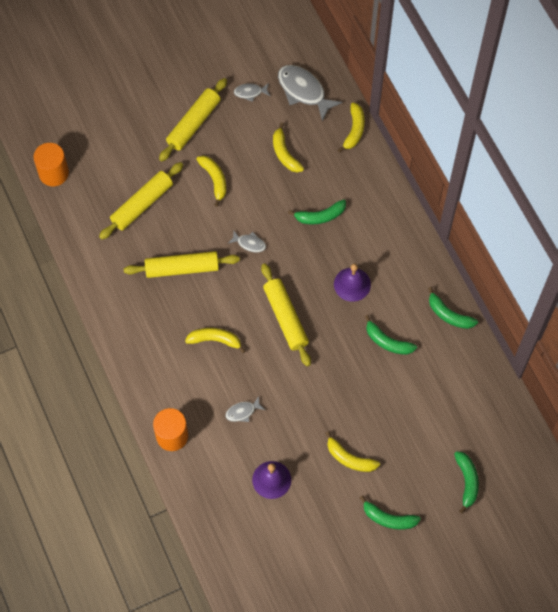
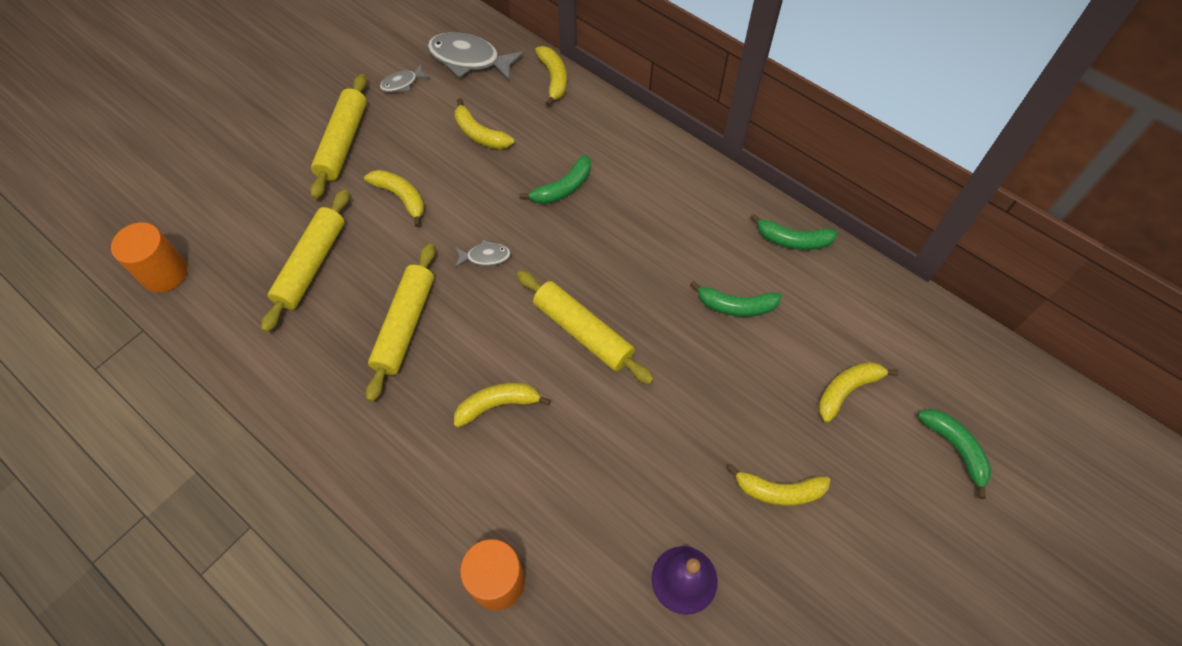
camera: 25 degrees left, 5 degrees down
yellow rolling pin [124,251,240,278] -> yellow rolling pin turned 45 degrees counterclockwise [366,243,435,402]
grey fish [225,396,265,422] -> none
purple bell [334,264,371,302] -> none
green banana [360,495,421,530] -> none
none -> yellow banana [818,362,899,422]

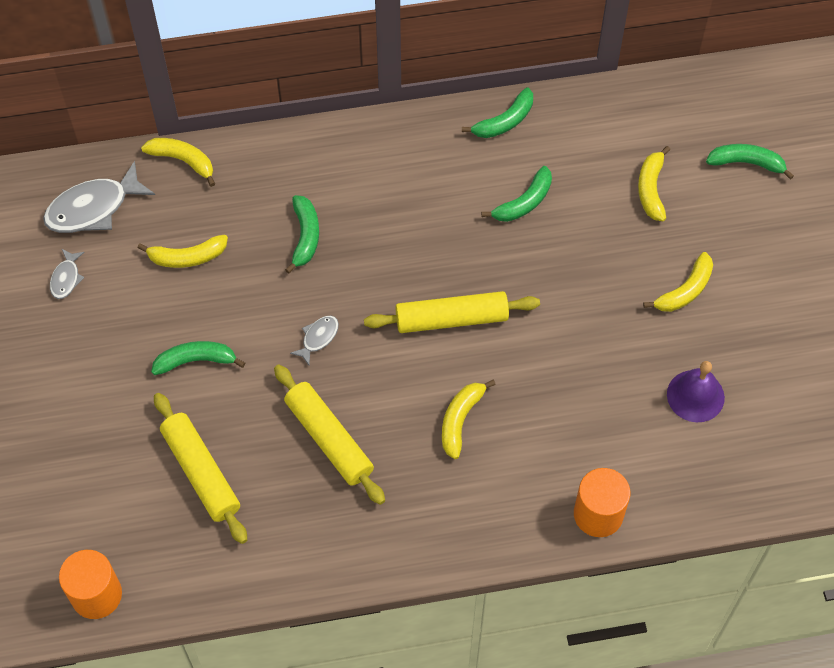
camera: 50 degrees left, 0 degrees up
yellow rolling pin [310,74,367,199] -> none
yellow banana [364,170,424,227] -> green banana [151,341,245,375]

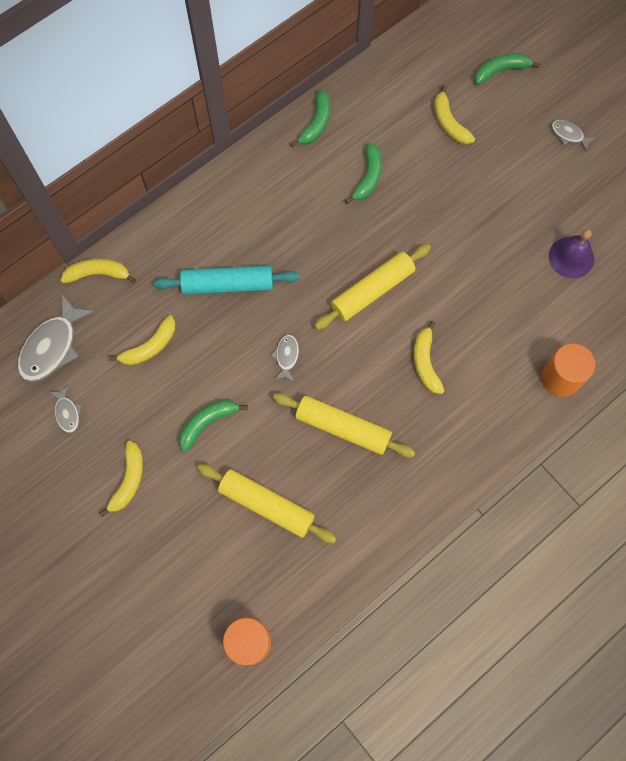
camera: 30 degrees left, 10 degrees up
green banana [285,195,319,274] -> turquoise rolling pin [154,265,299,294]
yellow banana [643,252,713,312] -> yellow banana moved to [99,441,143,517]
none -> grey fish [551,120,595,152]

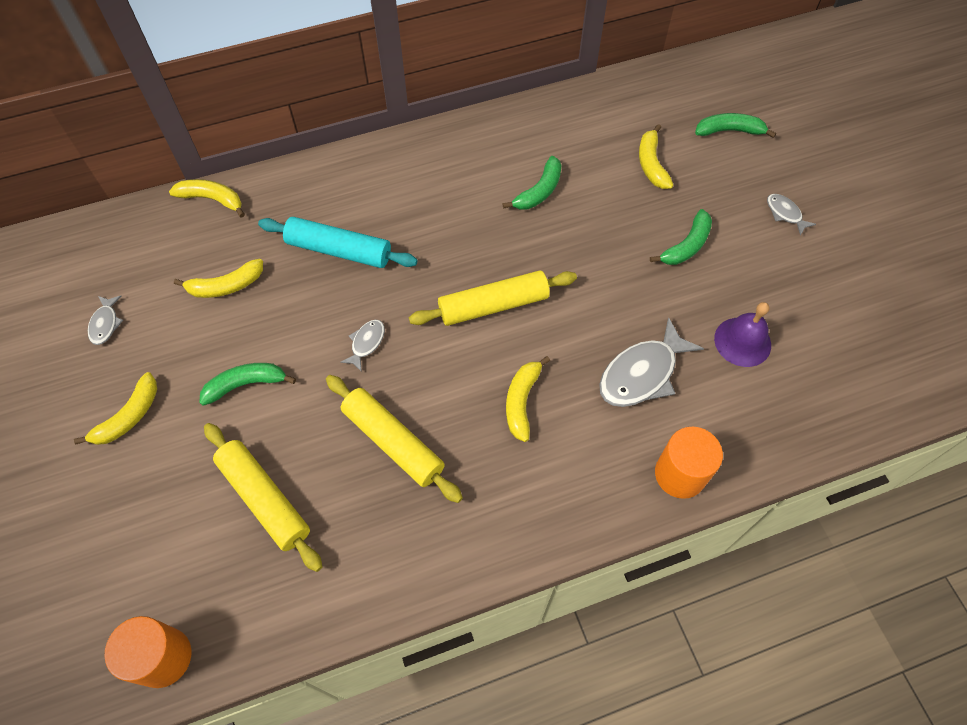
camera: 20 degrees right, 10 degrees down
grey fish [17,294,95,382] -> grey fish moved to [599,317,704,407]
green banana [291,90,330,147] -> green banana moved to [650,209,712,265]

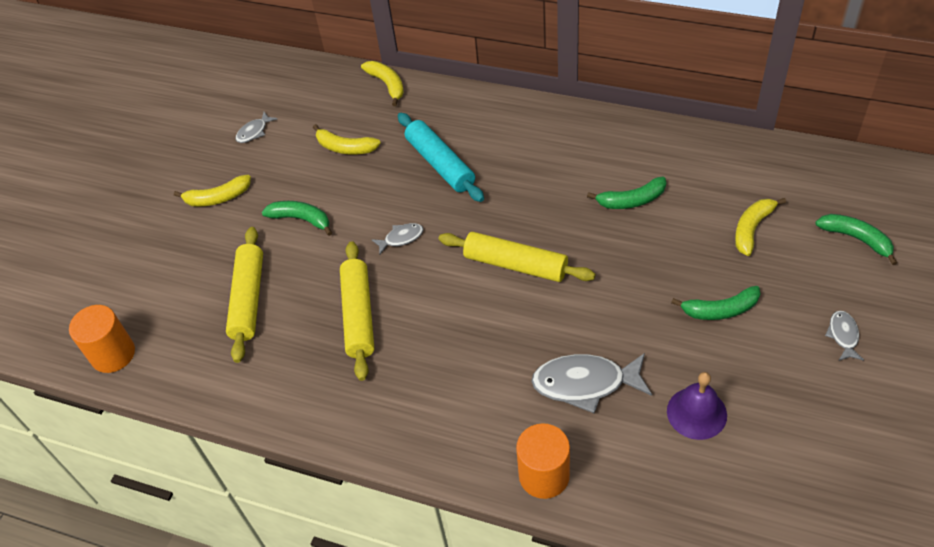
camera: 45 degrees right, 10 degrees down
yellow banana [506,356,550,442] -> none

